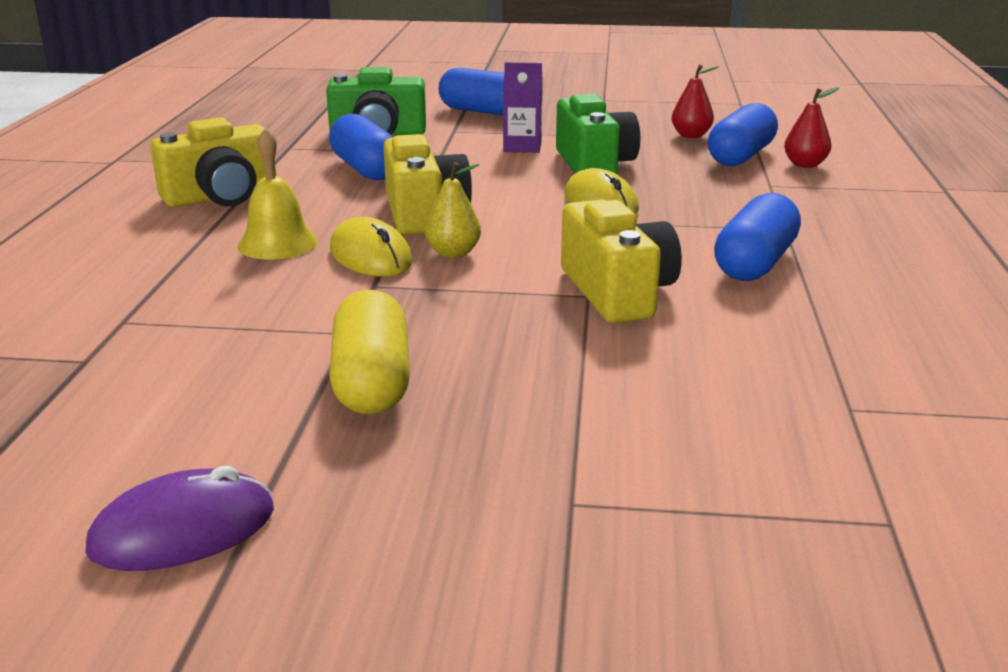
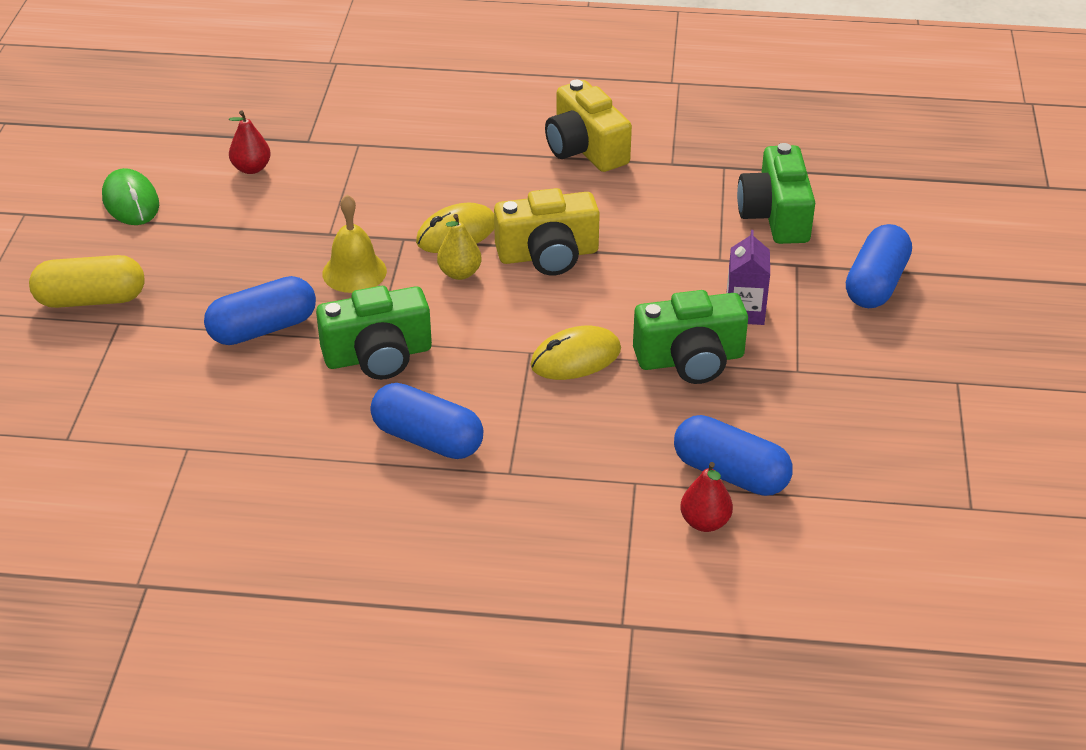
camera: 90 degrees right, 15 degrees up
purple mouse [85,466,274,571] -> green mouse [102,168,159,225]
yellow bell [237,128,318,260] -> yellow bell moved to [322,195,387,293]
blue capsule [329,114,393,180] -> blue capsule moved to [204,276,316,345]
yellow capsule [329,290,410,415] -> yellow capsule moved to [29,255,144,308]
yellow camera [561,200,682,323] -> green camera [316,286,432,380]
red pear [672,65,719,138] -> red pear moved to [229,110,271,174]

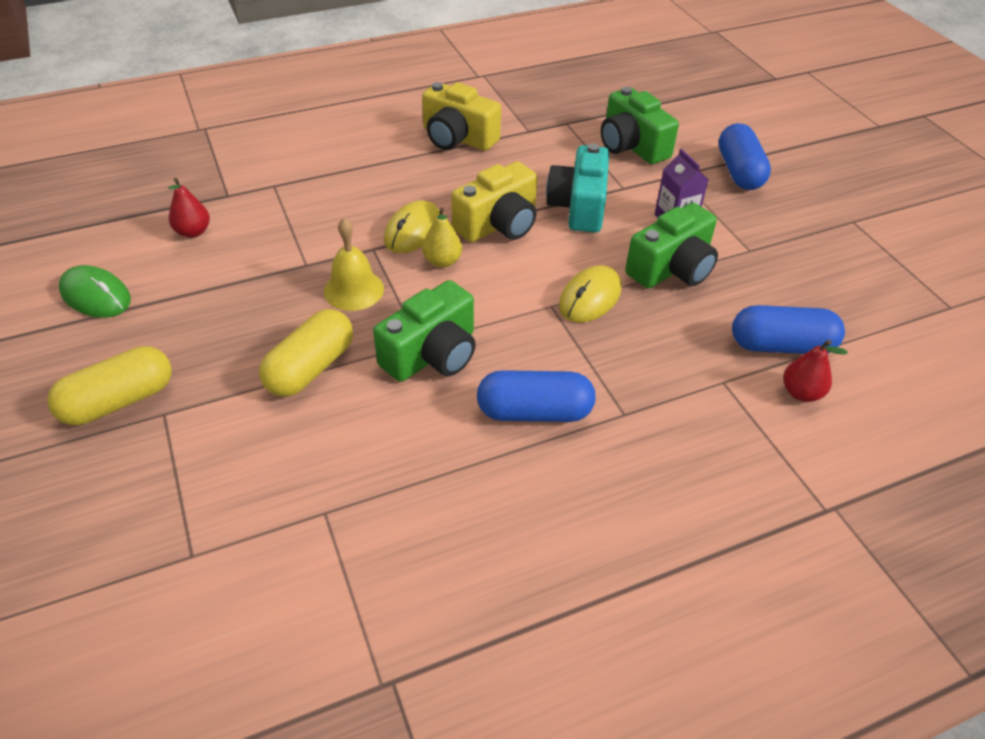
camera: 30 degrees left, 5 degrees up
blue capsule [204,276,316,345] -> yellow capsule [259,309,353,397]
none -> turquoise camera [546,143,609,233]

